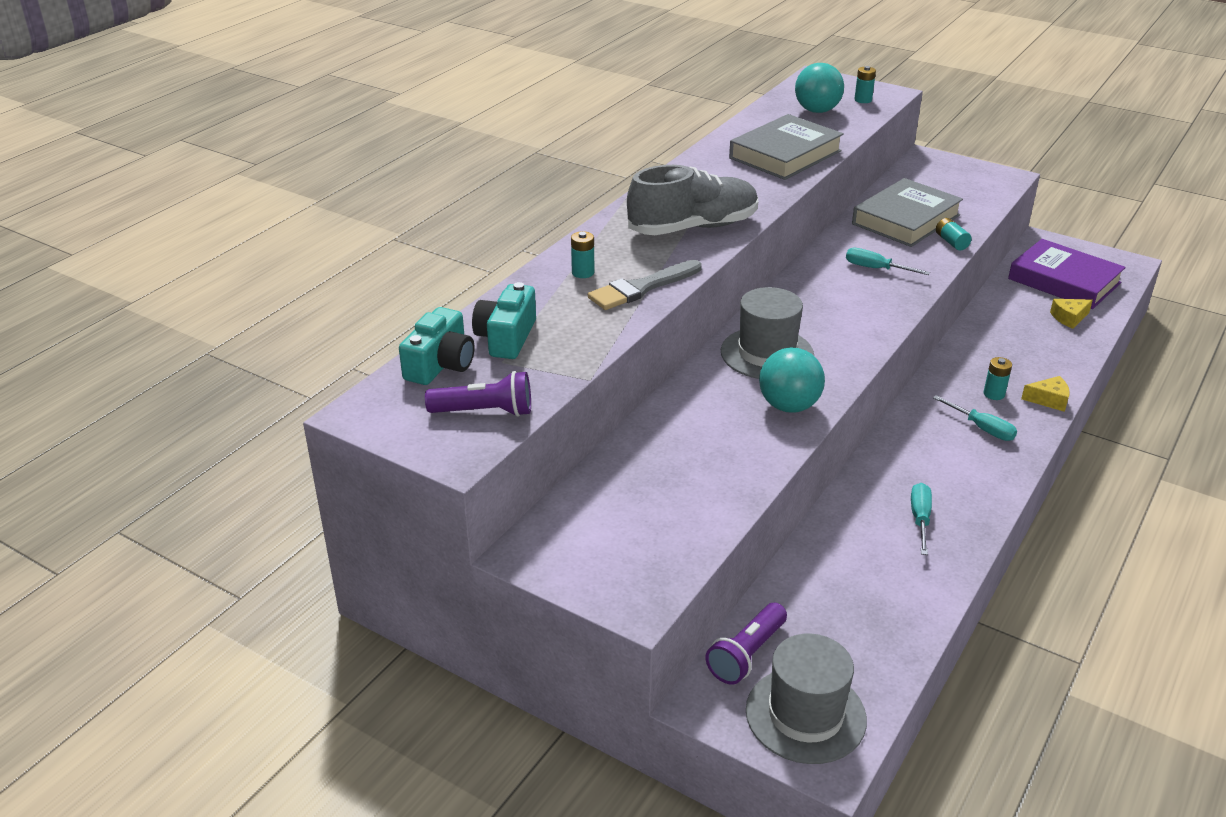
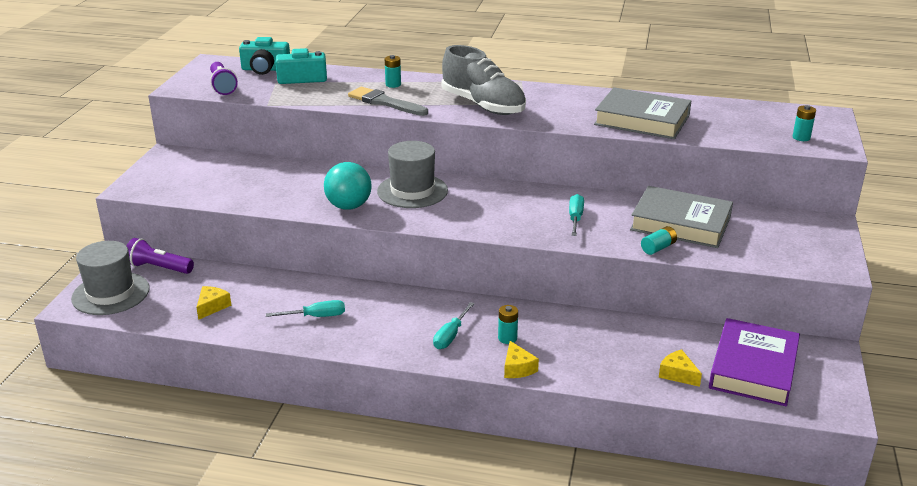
camera: 70 degrees right, 5 degrees down
turquoise ball [795,63,844,113] -> none
none -> yellow cheese [196,286,232,320]

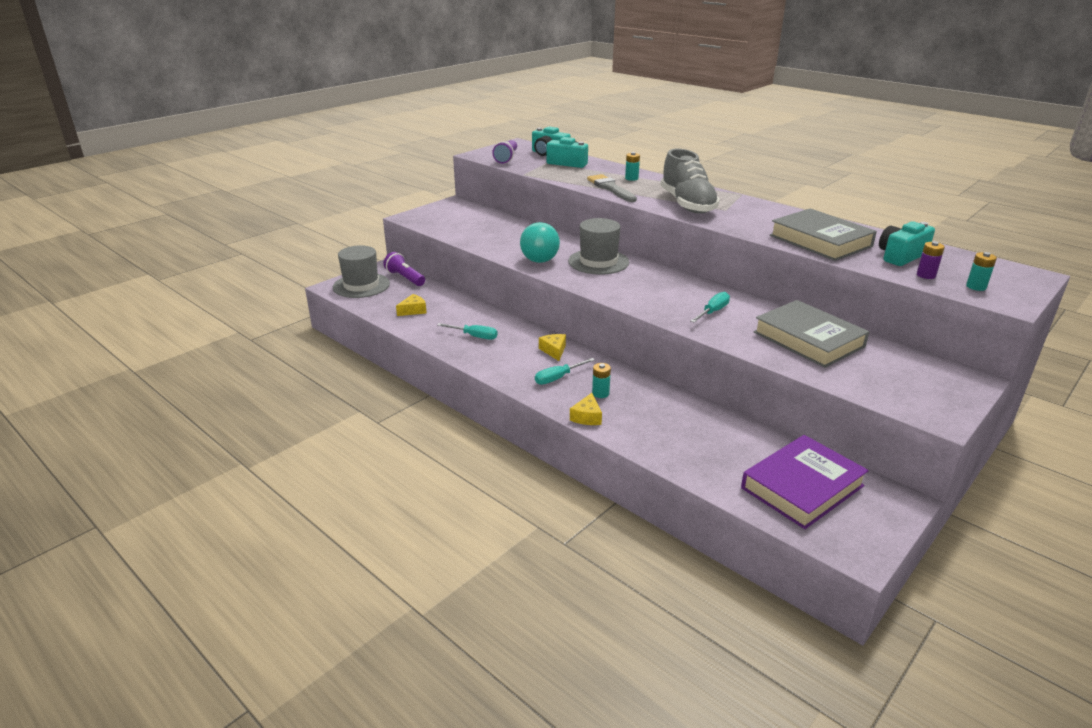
camera: 30 degrees right, 0 degrees up
turquoise battery [641,226,677,255] -> none
yellow cheese [659,350,702,387] -> yellow cheese moved to [539,334,566,361]
none -> turquoise camera [879,221,935,266]
none -> purple battery [917,241,945,279]

